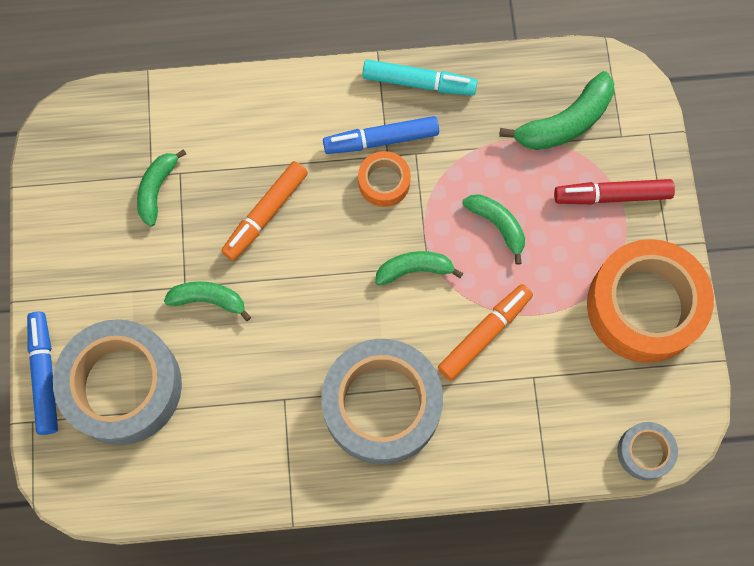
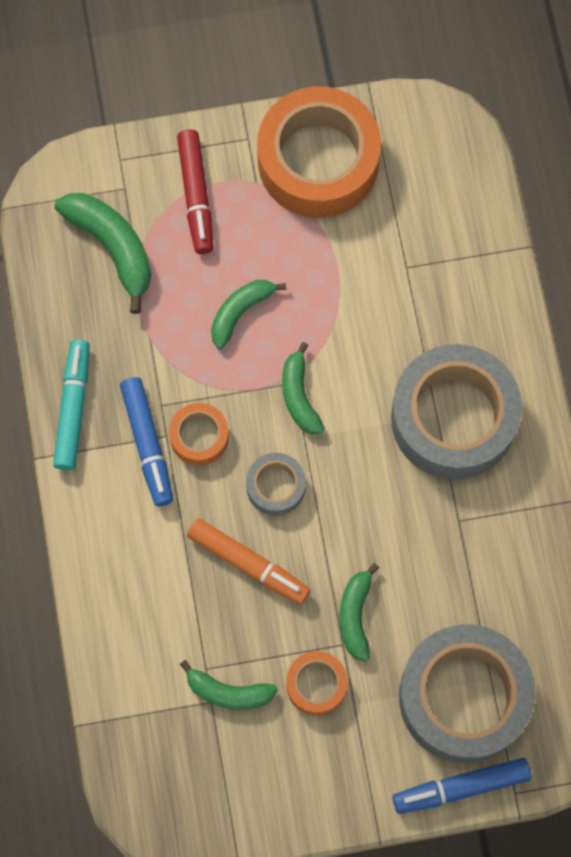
camera: 95 degrees left, 0 degrees up
orange marker [438,284,533,381] -> none
grey tape [617,422,678,480] -> grey tape moved to [246,453,306,516]
none -> orange tape [286,651,348,715]

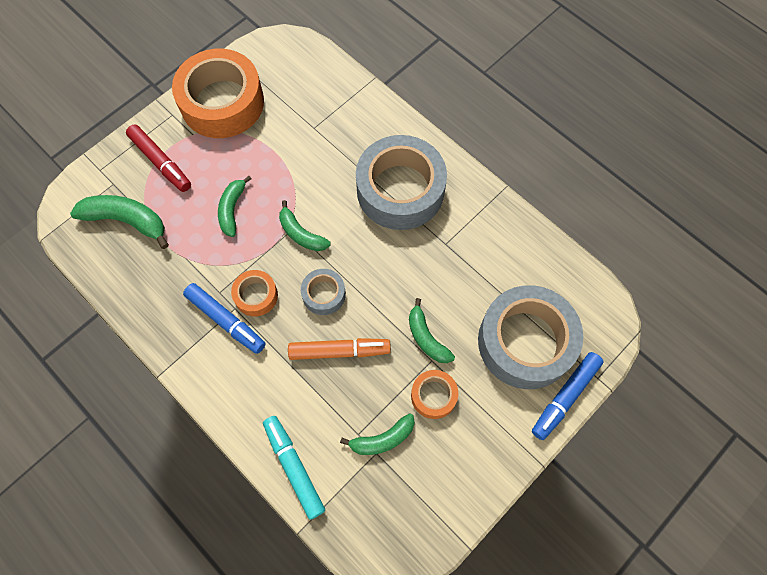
camera: 35 degrees left, 5 degrees down
turquoise marker [53,339,89,471] -> turquoise marker moved to [263,416,325,520]

